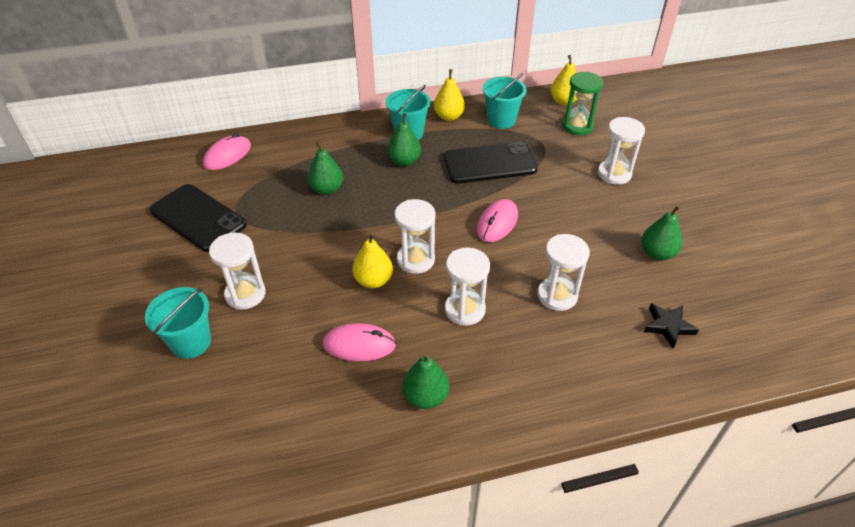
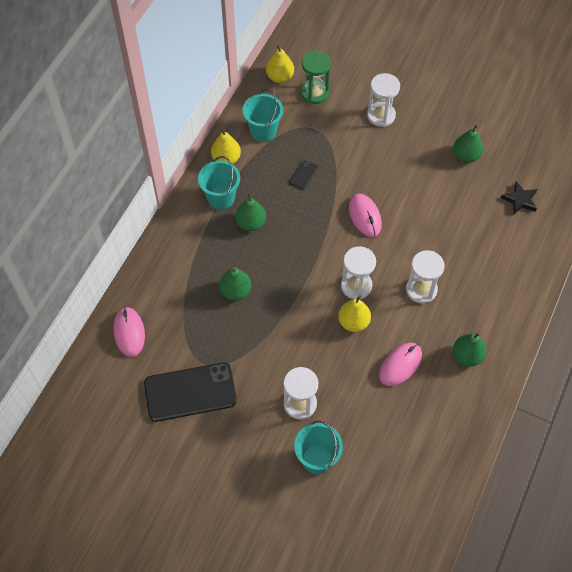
camera: 50 degrees left, 15 degrees up
black phone [443,142,538,184] -> black phone [289,160,318,190], size x0.40
white hourglass [537,234,590,311] -> none

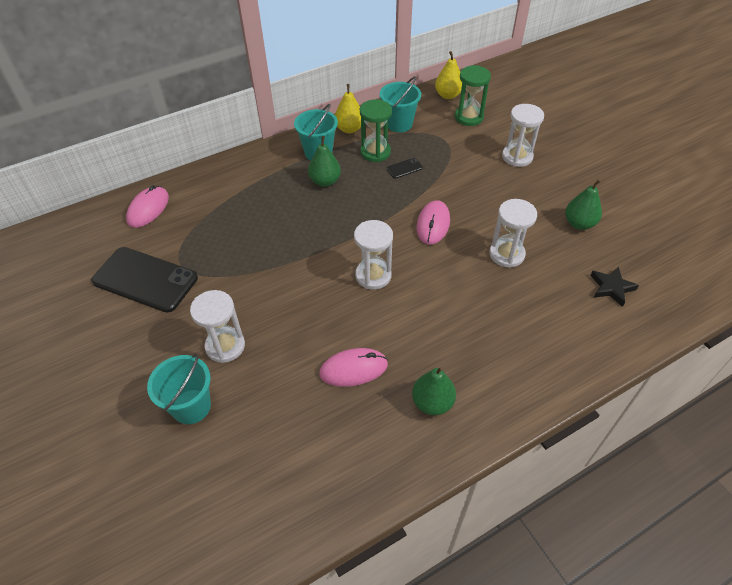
camera: 35 degrees right, 10 degrees down
green pear [219,267,252,301] -> none
yellow pear [338,295,371,332] -> none
white hourglass [406,250,445,304] -> white hourglass moved to [489,199,537,268]
none -> green hourglass [360,99,392,162]

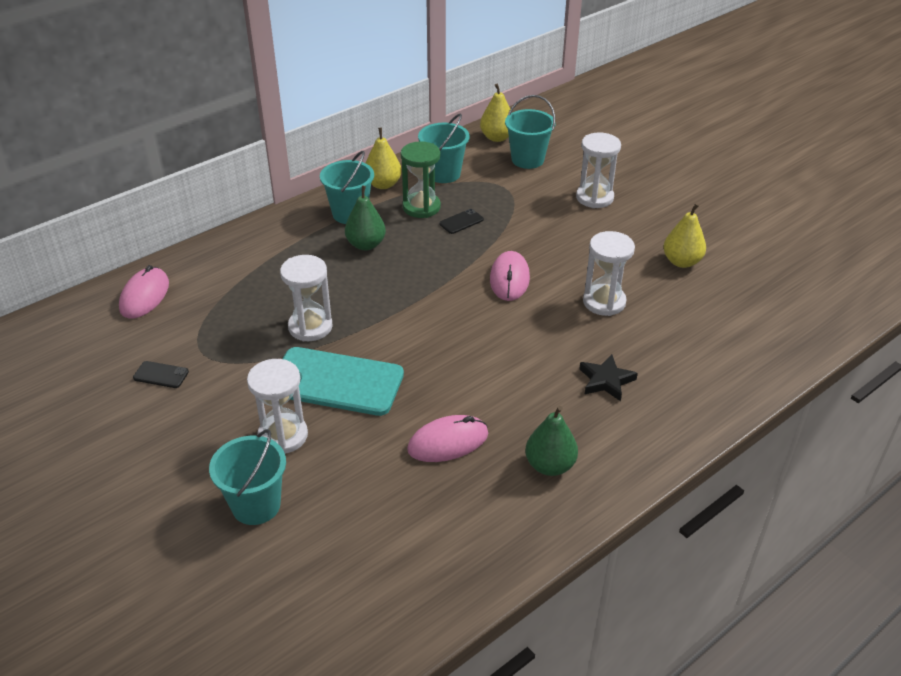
camera: 10 degrees left, 10 degrees down
black phone [91,247,198,313] -> black phone [133,361,189,388], size x0.40
white hourglass [354,220,393,290] -> white hourglass moved to [280,255,333,341]
green hourglass [455,65,491,126] -> turquoise bucket [505,95,555,169]
green pear [565,179,602,230] -> yellow pear [663,203,706,268]
black star [590,266,639,307] -> black star moved to [579,354,638,401]
none -> turquoise phone [283,347,404,416]

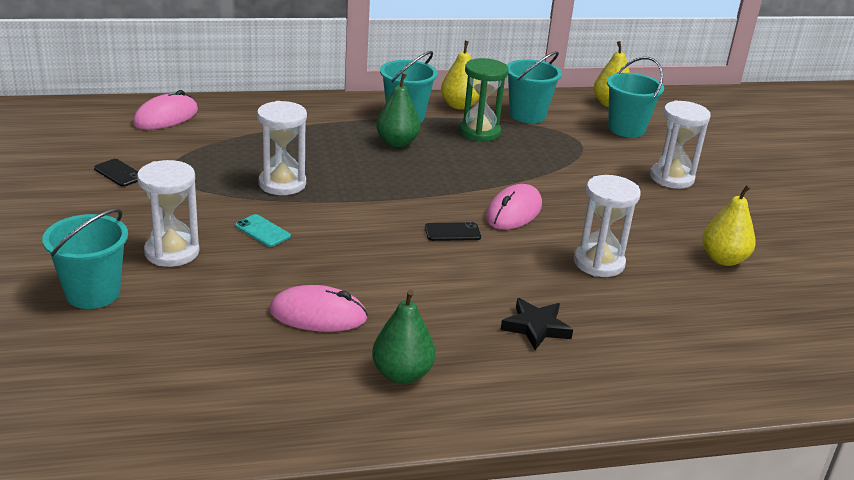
camera: 25 degrees right, 10 degrees down
turquoise phone [283,347,404,416] -> turquoise phone [235,214,291,247], size x0.40
black phone [439,209,484,234] -> black phone moved to [425,222,481,241]

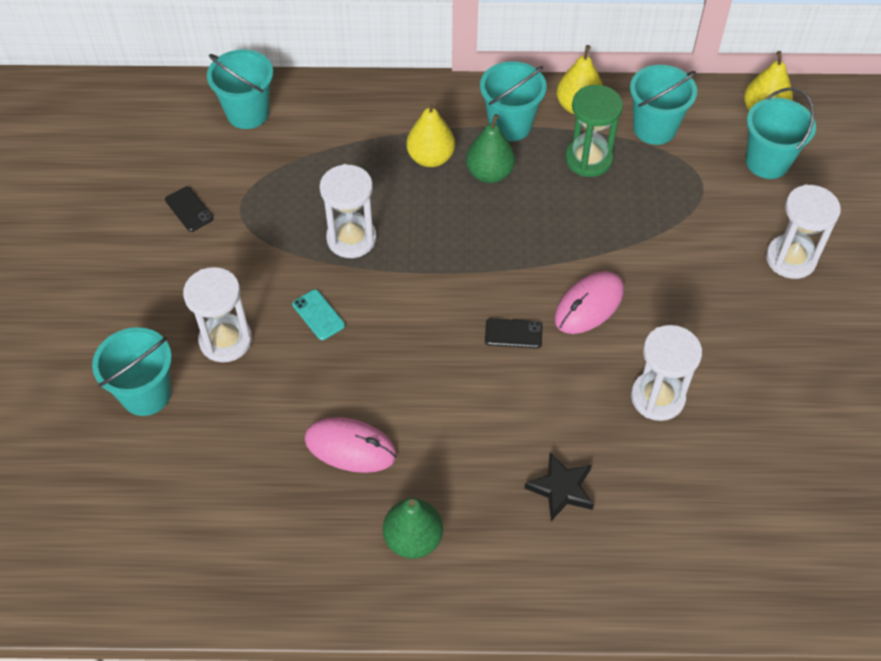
camera: 15 degrees right, 25 degrees up
pink mouse [133,90,198,130] -> turquoise bucket [207,50,273,129]
yellow pear [702,185,756,266] -> yellow pear moved to [406,101,455,167]

